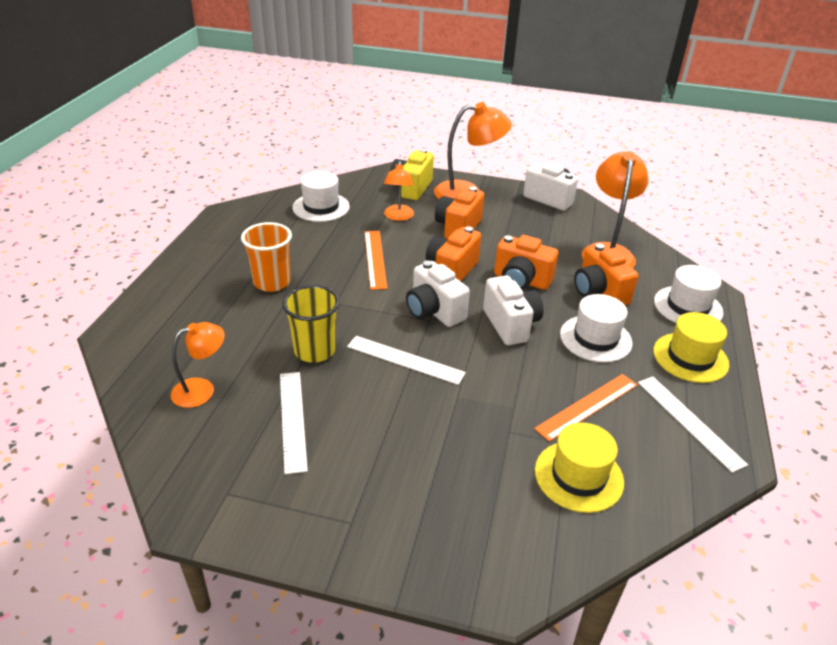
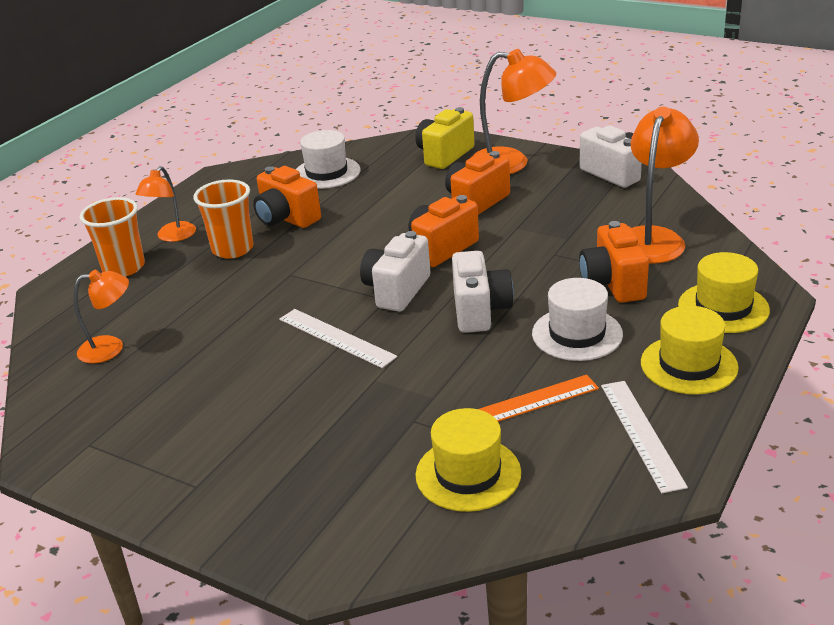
camera: 20 degrees right, 5 degrees down
white ruler [280,372,308,474] -> none
yellow cup [282,285,339,363] -> none
orange ruler [365,231,387,290] -> none
orange lamp [384,161,414,221] -> orange lamp moved to [135,166,196,242]
white camera [406,261,470,327] -> white camera turned 45 degrees clockwise [360,231,431,312]
orange camera [494,235,558,290] -> orange camera moved to [253,166,321,228]
white hat [654,265,724,323] -> yellow hat [678,252,770,333]
none -> orange cup [80,197,145,277]

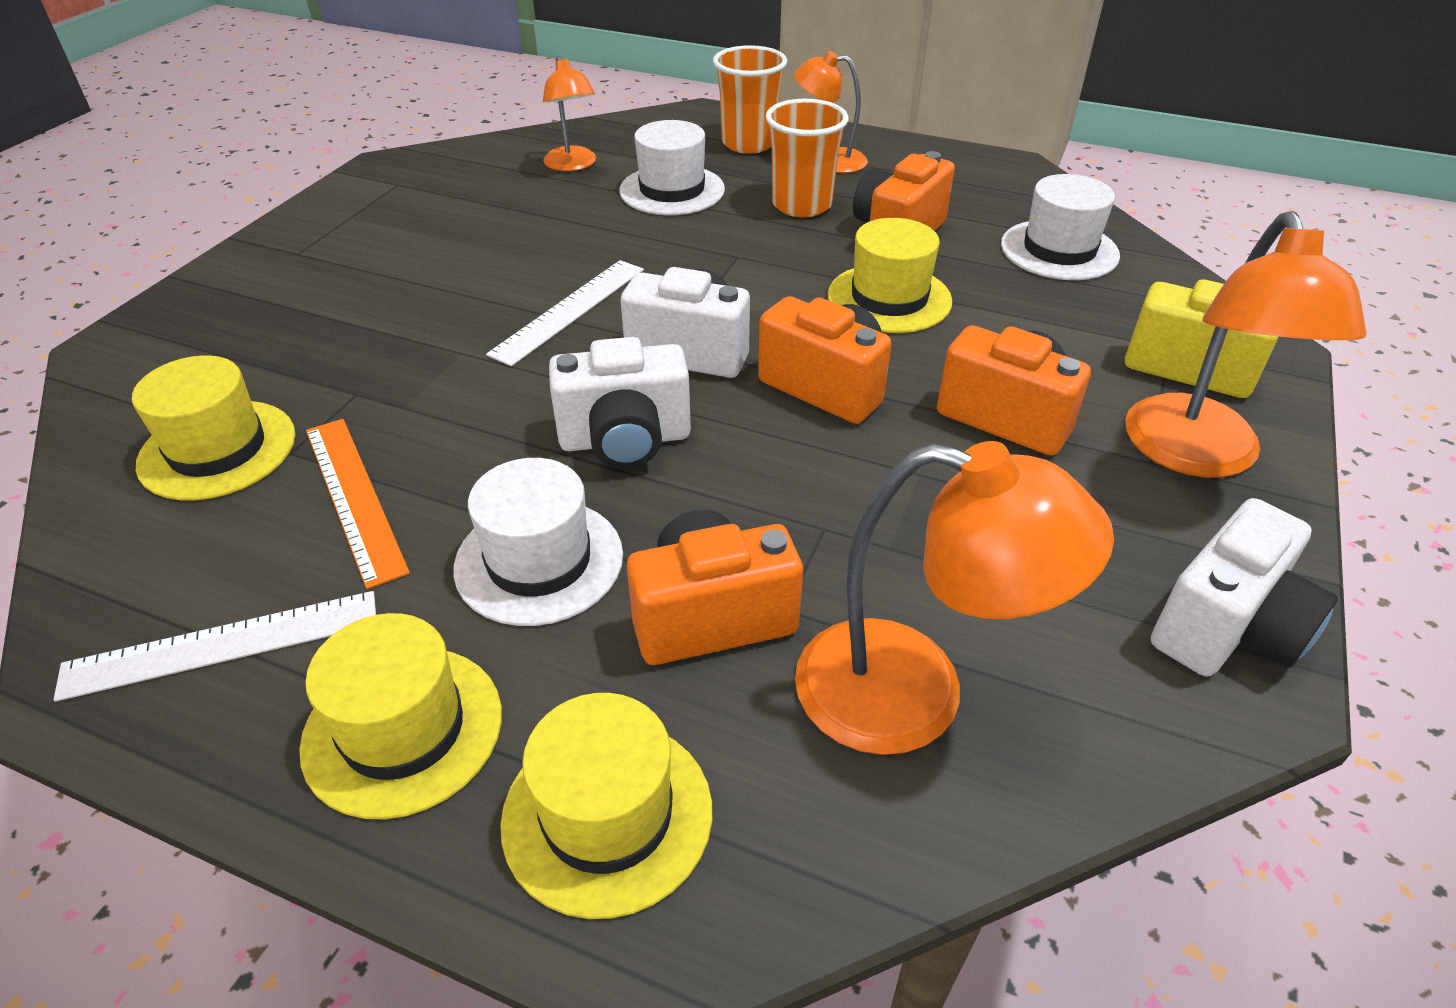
camera: 80 degrees right, 10 degrees up
none -> white hat [619,120,725,215]
none -> yellow hat [828,218,952,333]

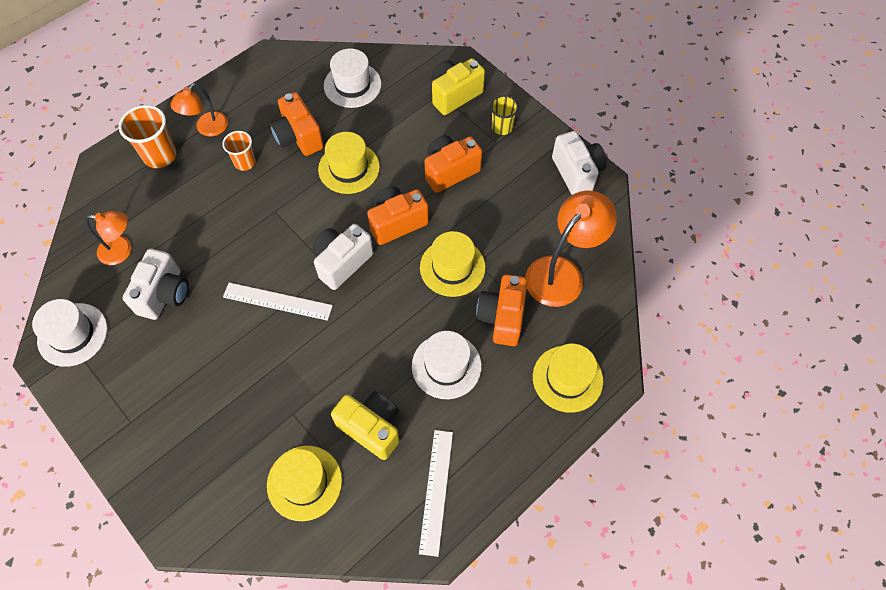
camera: 65 degrees left, 20 degrees up
yellow hat [299,613,502,819] -> yellow hat moved to [420,231,486,297]
orange ruler [306,419,410,589] -> yellow camera [331,391,400,460]
white ruler [486,260,644,366] -> white ruler turned 45 degrees counterclockwise [223,283,333,321]
white camera [549,337,691,468] -> white camera moved to [123,249,189,320]
white hat [619,120,725,215] -> white hat moved to [32,299,107,367]
orange cup [766,99,849,217] -> orange cup [222,131,256,171], size x0.64
orange lamp [1125,211,1367,478] -> yellow cup [490,95,519,135]

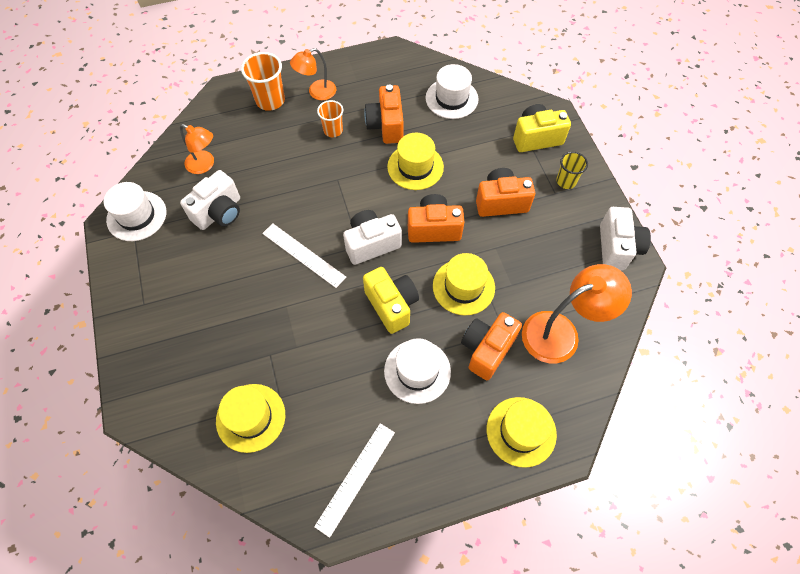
camera: 25 degrees right, 0 degrees up
yellow camera [331,391,400,460] -> yellow camera moved to [363,267,419,334]

